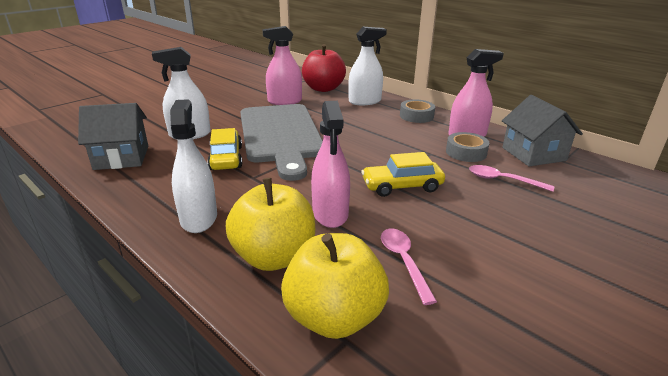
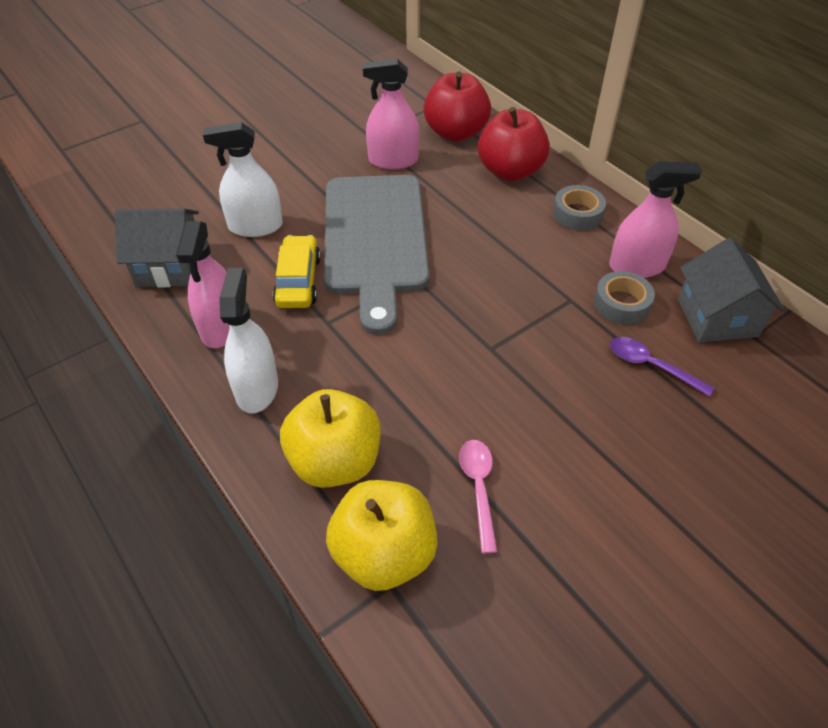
camera: 10 degrees right, 20 degrees up
pink spray bottle [311,101,350,228] -> pink spray bottle moved to [176,221,230,348]
white spray bottle [348,27,387,105] -> red apple [478,107,550,181]
yellow car [361,152,445,197] -> none
pink spoon [469,165,554,192] -> purple spoon [610,337,714,397]

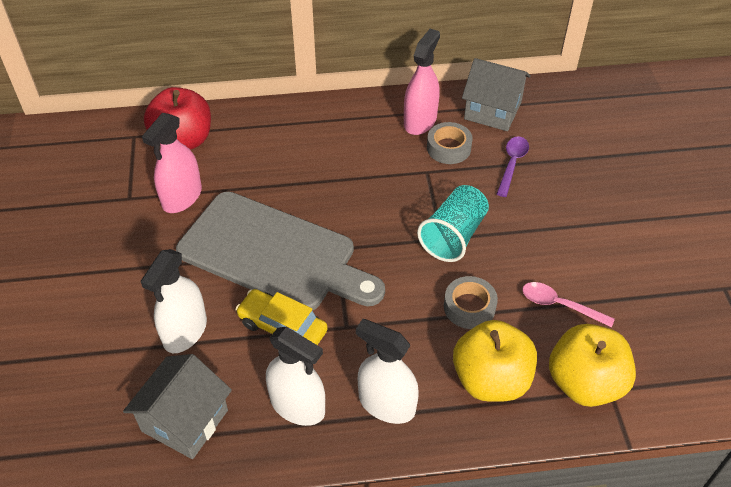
camera: 60 degrees left, 0 degrees up
pink spray bottle [176,221,230,348] -> white spray bottle [266,327,325,426]
red apple [478,107,550,181] -> none
grey tape [553,185,606,231] -> grey tape moved to [444,276,498,329]
purple spoon [610,337,714,397] -> purple spoon turned 135 degrees clockwise [497,136,529,197]
none -> turquoise cup [417,185,489,262]

